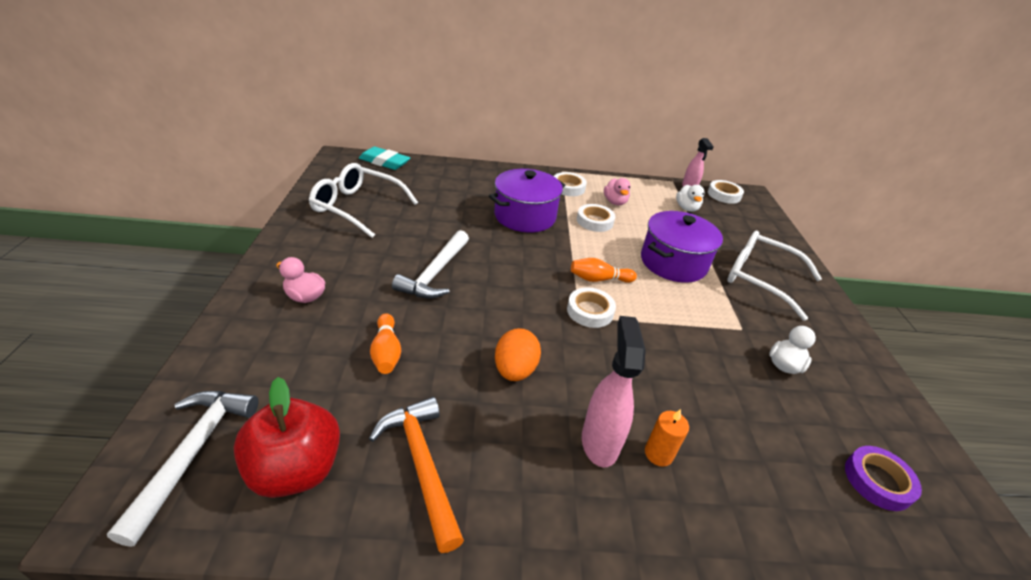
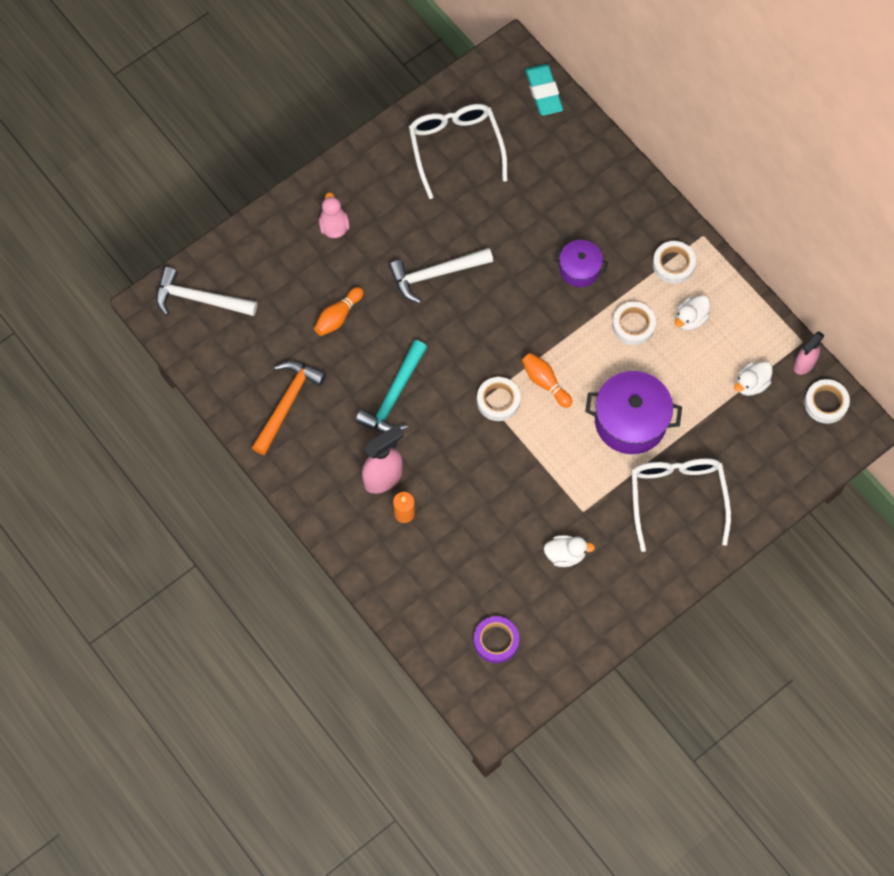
camera: 55 degrees right, 30 degrees up
white hammer [107,391,259,547] -> white hammer turned 135 degrees counterclockwise [156,267,257,316]
red apple [234,377,340,498] -> none
purple pot [489,169,566,232] -> purple pot [554,240,608,287], size x0.58
orange egg [495,328,541,381] -> turquoise hammer [355,340,427,433]
pink duck [604,178,631,205] -> white duck [675,295,710,331]

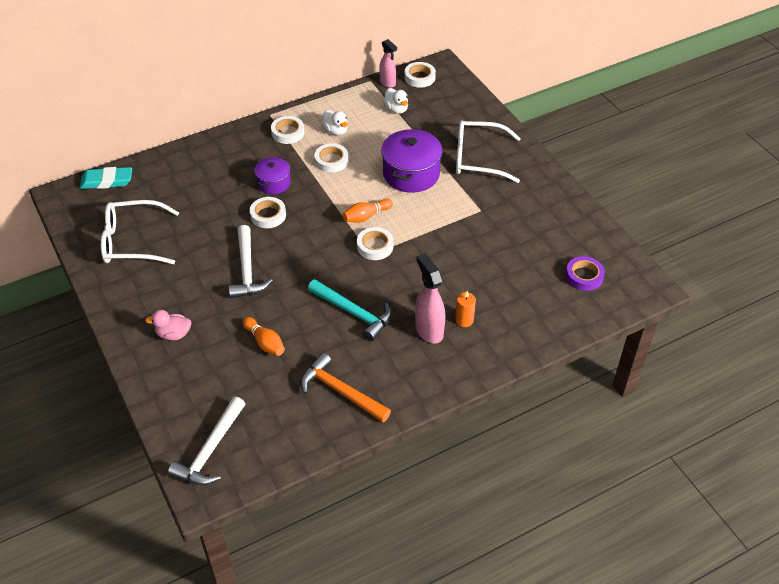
camera: 80 degrees left, 20 degrees down
white duck [544,535,595,567] -> none
none -> white tape [250,197,286,228]

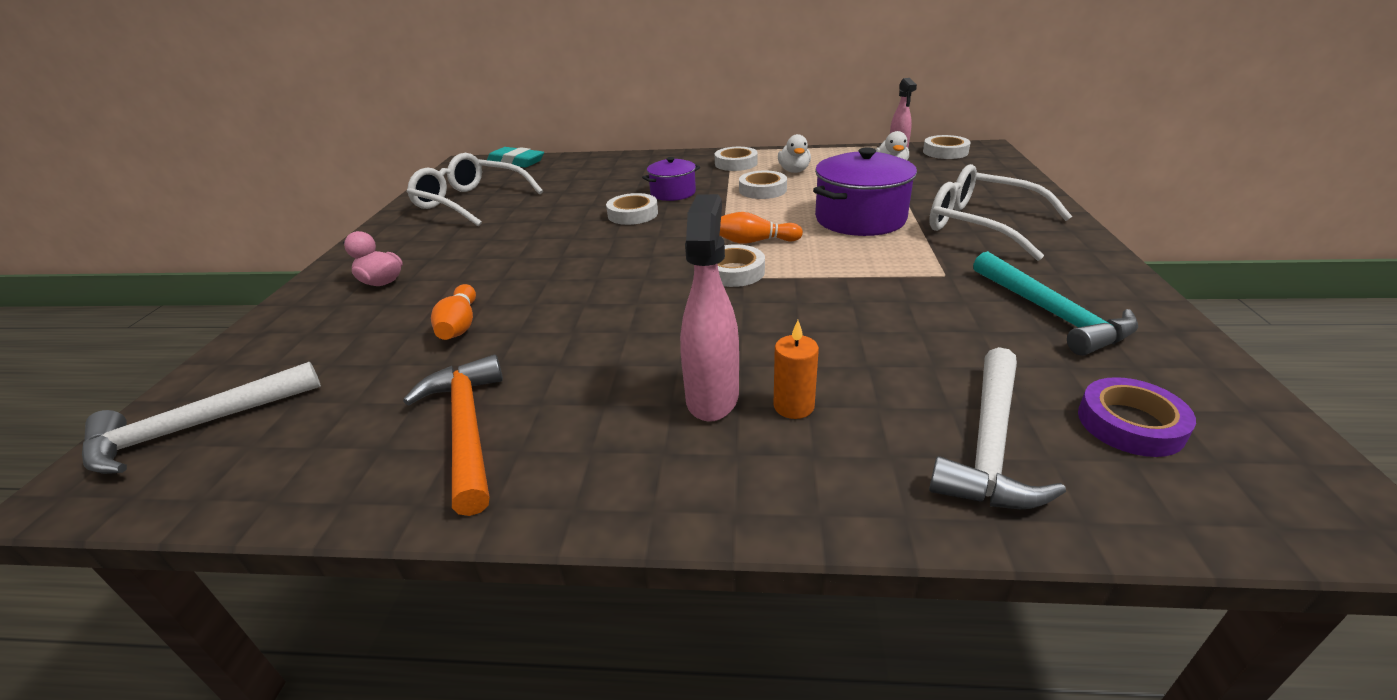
camera: 35 degrees right, 15 degrees down
white hammer [229,225,273,298] -> white hammer moved to [929,347,1066,509]
turquoise hammer [308,279,392,341] -> turquoise hammer moved to [973,251,1138,356]

